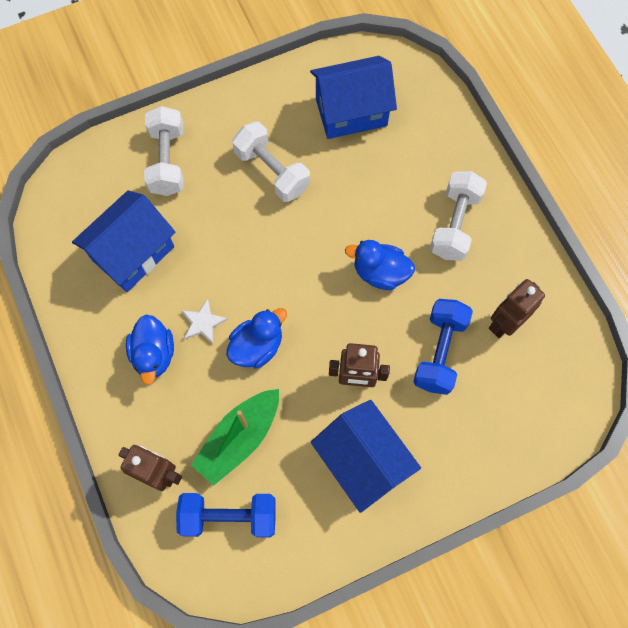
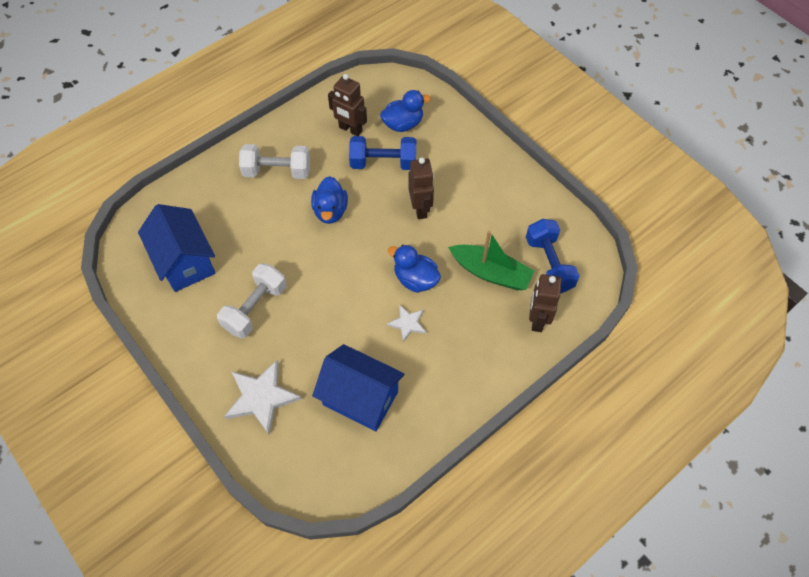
camera: 105 degrees left, 10 degrees down
blue duck [126,315,174,385] -> blue duck moved to [380,90,431,132]
white dumbbell [144,106,184,196] -> white star [224,360,301,435]
blue house [311,400,421,513] -> none

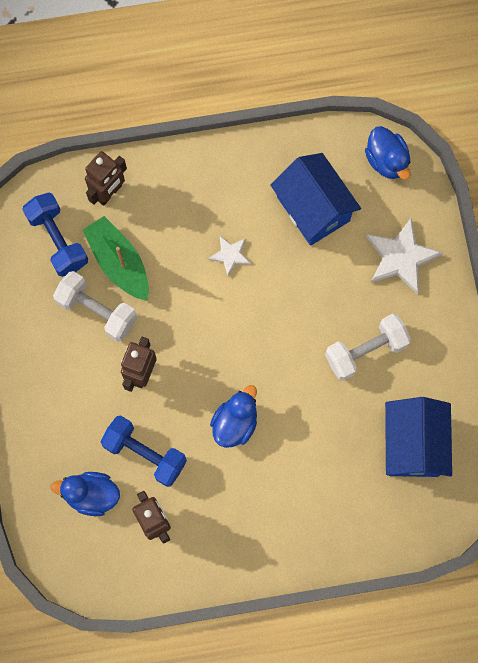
camera: 150 degrees left, 15 degrees up
white dumbbell [239,144,310,179] -> white dumbbell moved to [53,271,137,342]
blue duck [388,245,441,293] -> blue duck moved to [365,126,411,180]
blue dumbbell [526,219,579,293] -> blue dumbbell turned 45 degrees counterclockwise [22,193,88,277]

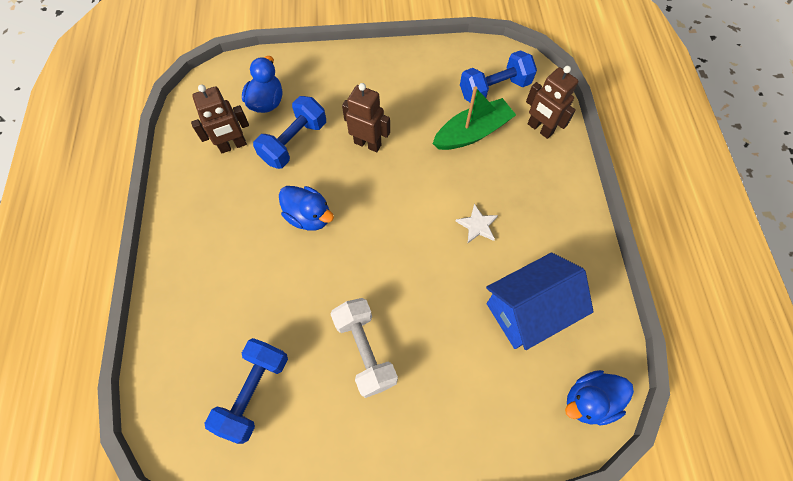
camera: 95 degrees right, 10 degrees down
white dumbbell [53,271,137,342] -> none
white star [366,218,443,295] -> none
blue house [385,397,452,477] -> blue dumbbell [204,338,288,444]

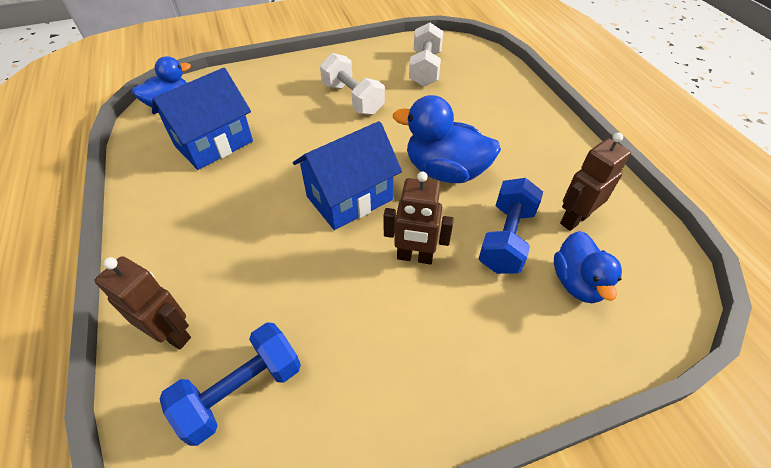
camera: 165 degrees right, 15 degrees down
blue dumbbell [204,338,288,444] -> white dumbbell [409,23,443,86]
blue duck [279,186,334,231] -> blue duck [393,95,501,183], size x1.51
green boat [432,86,516,150] -> none
white star [455,204,498,243] -> none
none -> blue house [293,121,402,230]

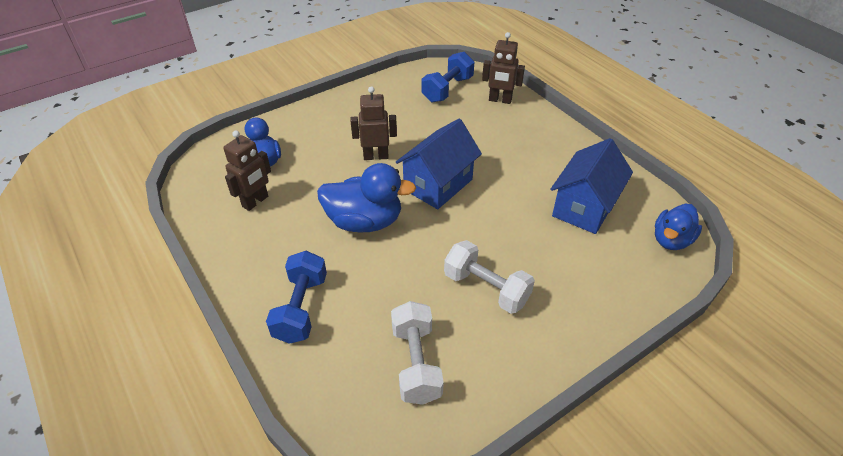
camera: 165 degrees right, 5 degrees down
blue dumbbell [478,178,543,274] -> blue dumbbell moved to [266,251,327,344]

